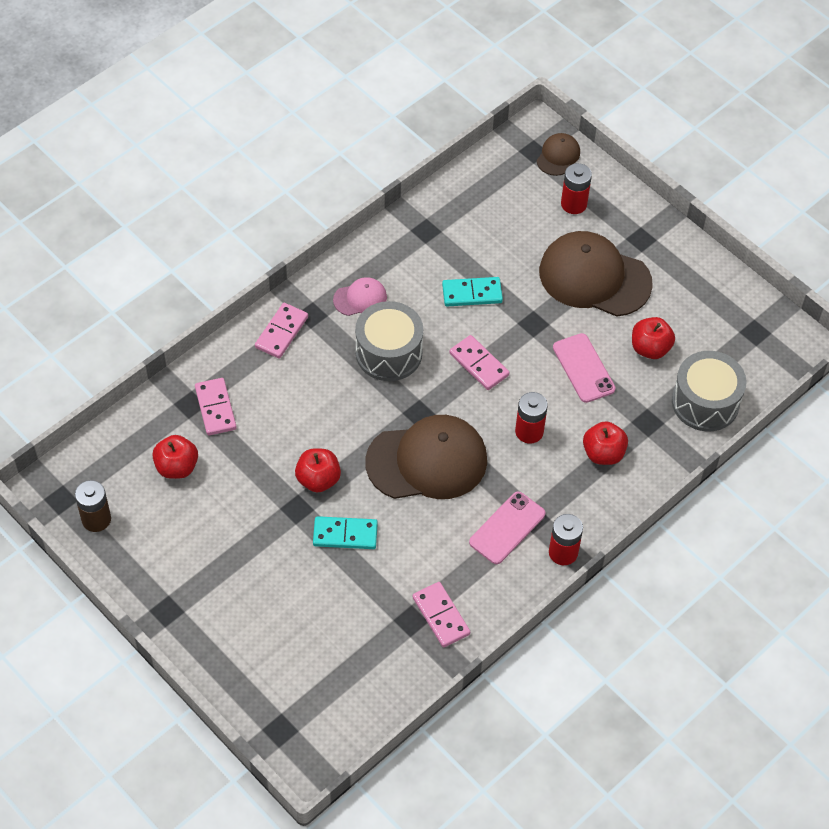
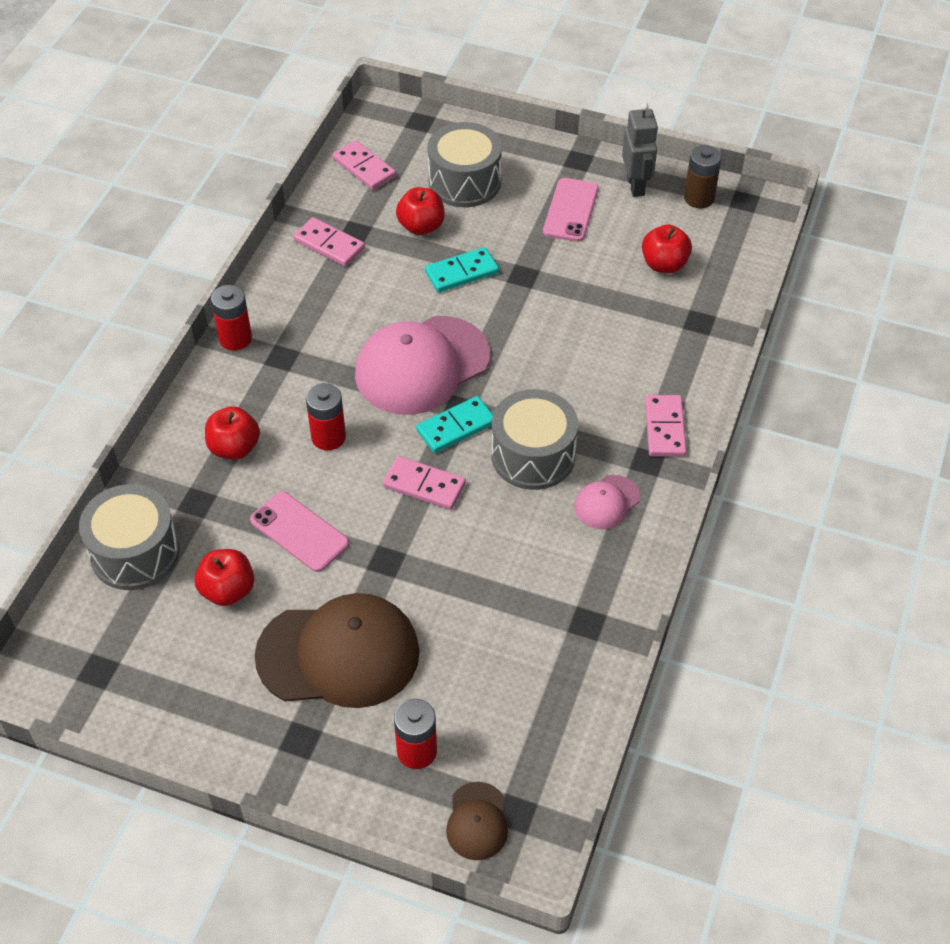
camera: 155 degrees right, 5 degrees down
pink domino [195,378,237,436] -> pink domino moved to [332,140,396,190]
red apple [295,448,341,493] -> red apple moved to [396,187,445,235]
brown cap [365,415,487,499] -> pink cap [355,316,490,415]
turquoise domino [442,277,503,307] -> turquoise domino moved to [416,396,493,453]
pink phone [469,492,546,564] -> pink phone moved to [543,178,598,242]
none -> grey drum [428,122,502,207]
none -> grey robot [622,103,658,197]

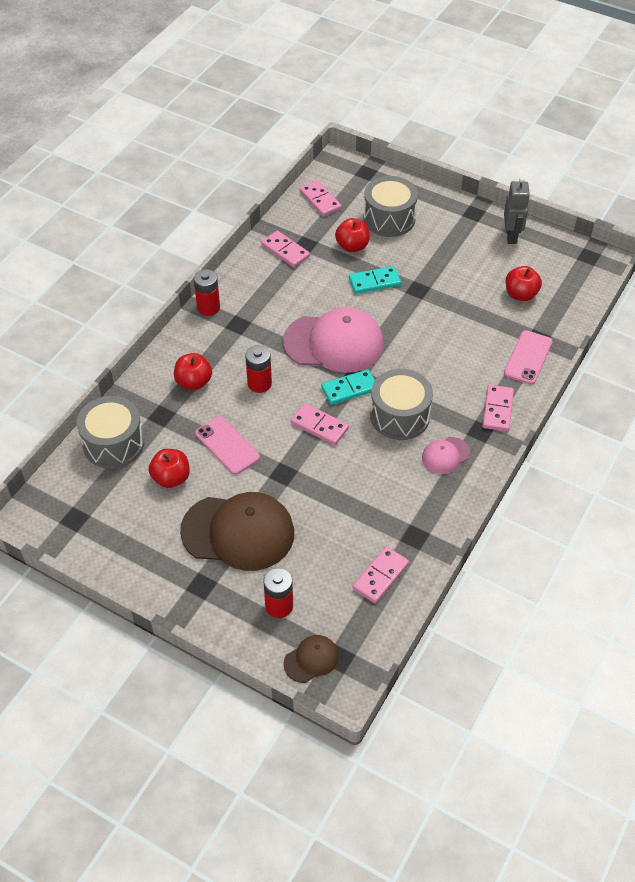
camera: 10 degrees right, 0 degrees up
pink cap [355,316,490,415] -> pink cap turned 150 degrees counterclockwise [283,307,384,373]
brown cap [446,782,508,860] -> brown cap turned 135 degrees counterclockwise [283,635,339,683]
pink phone [543,178,598,242] -> pink phone moved to [504,330,552,385]
brown battery [684,145,722,208] -> none
none -> pink domino [352,546,409,603]

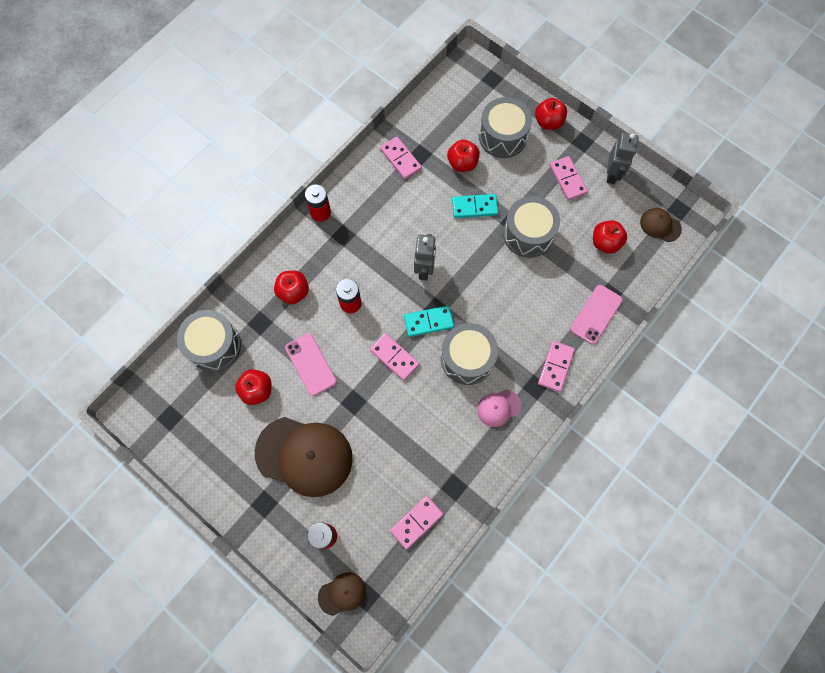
camera: 10 degrees right, 20 degrees up
pink cap [283,307,384,373] -> grey robot [414,234,436,280]
pink domino [299,180,342,217] -> pink domino moved to [549,156,588,201]
none -> grey drum [503,196,560,258]
none -> red apple [535,98,567,130]
none -> brown cap [640,208,682,242]

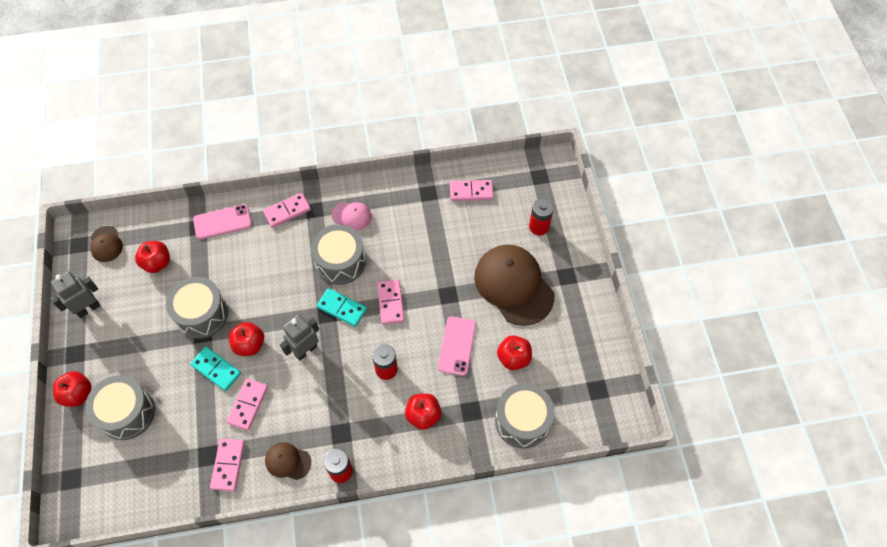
camera: 140 degrees left, 10 degrees down
brown cap [318,572,366,616] -> brown cap moved to [265,442,311,480]
red apple [447,140,480,172] -> red apple moved to [229,322,264,356]
pink domino [549,156,588,201] -> pink domino moved to [226,378,268,430]

